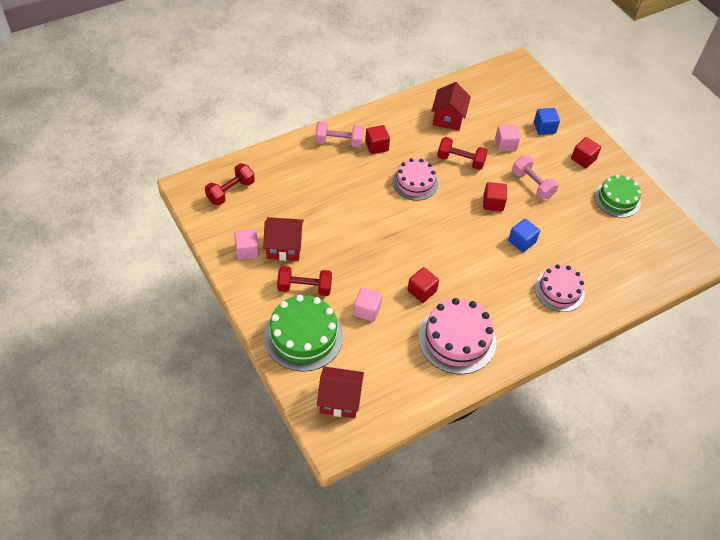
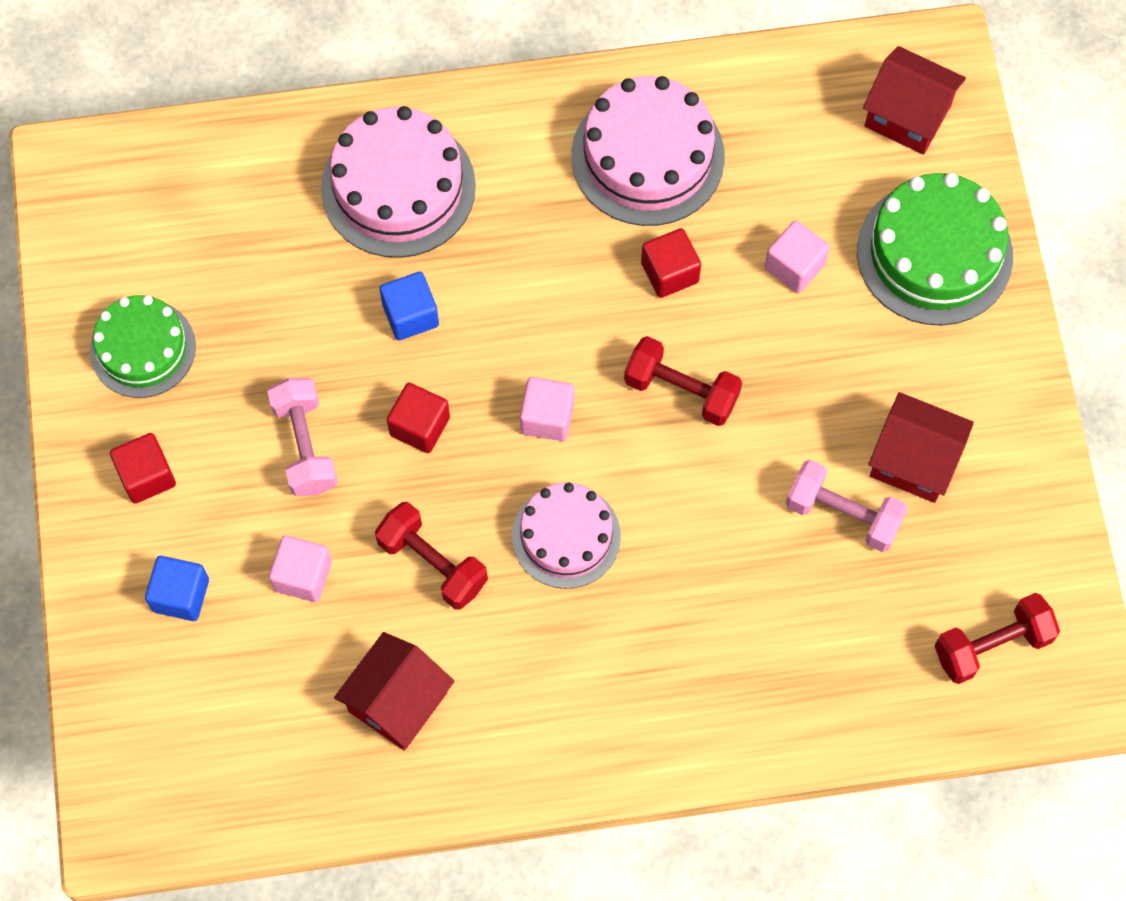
camera: 155 degrees left, 15 degrees up
pink cube [234,229,259,260] -> pink cube moved to [520,377,574,441]
red dumbbell [277,266,332,296] -> red dumbbell moved to [624,336,742,426]
pink dumbbell [315,121,363,147] -> pink dumbbell moved to [786,460,908,552]
red cube [365,125,390,154] -> none
pink cake [535,264,585,312] -> pink cake [321,106,476,258], size x1.50

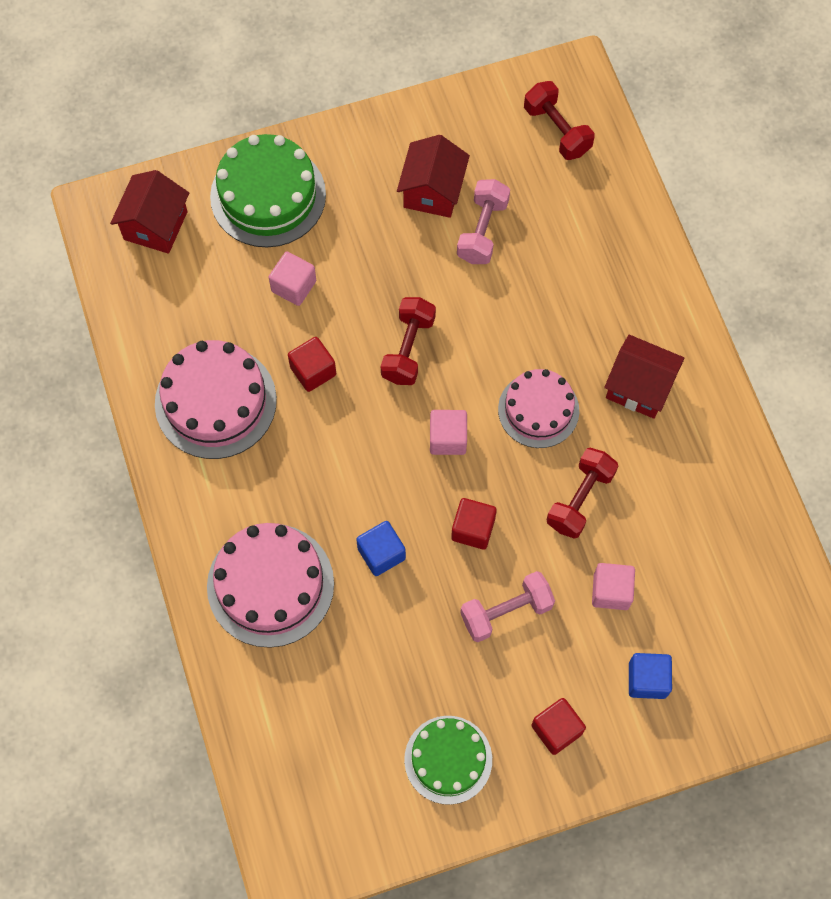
camera: 100 degrees left, 0 degrees up
red house [334,632,455,751] -> red house moved to [604,335,685,419]

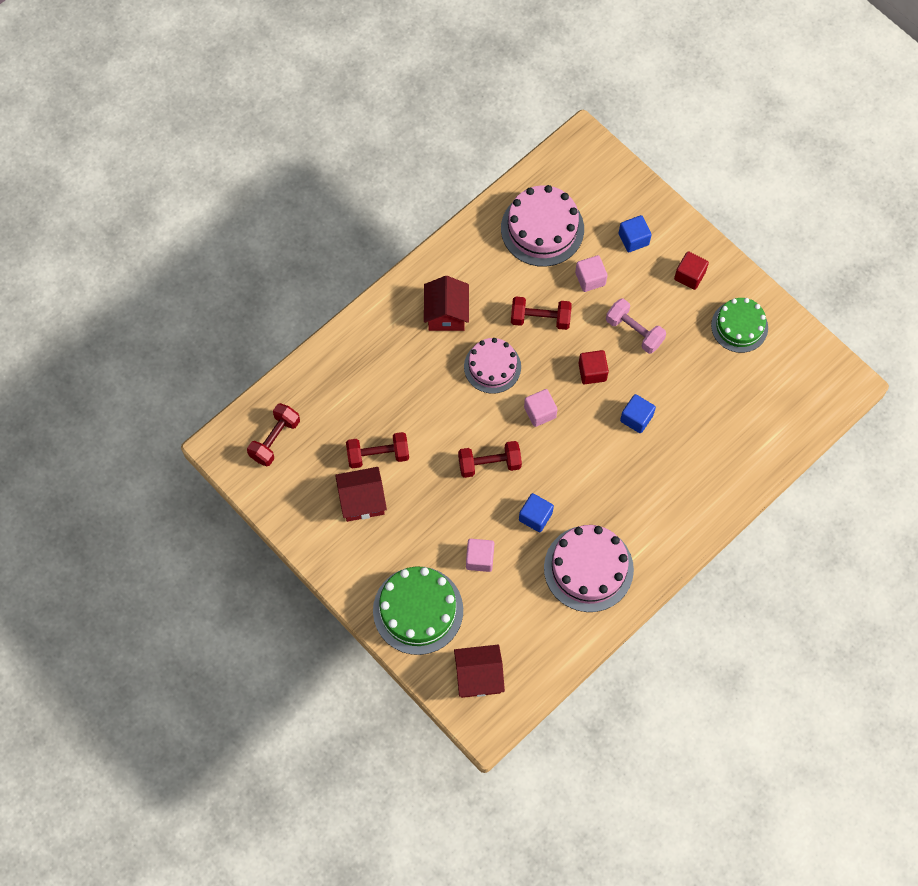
camera: 115 degrees left, 0 degrees up
pink cake [207,523,334,648] -> pink cake moved to [501,185,584,267]
red cube [288,337,336,392] -> blue cube [519,493,554,532]
pink dumbbell [457,179,510,264] -> red dumbbell [346,432,409,468]

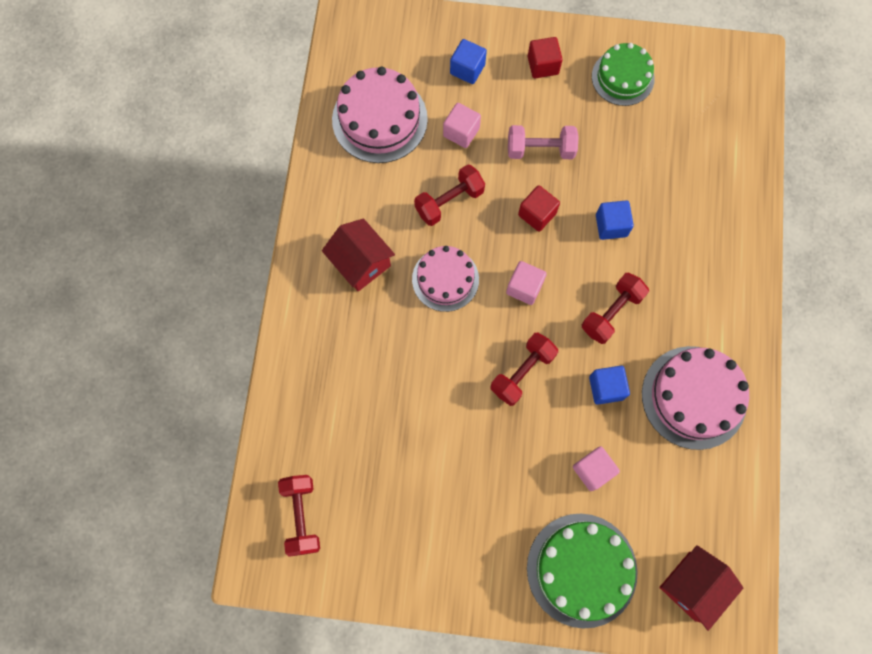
camera: 40 degrees left, 5 degrees up
red house [335,467,387,522] -> none
red dumbbell [346,432,409,468] -> red dumbbell moved to [582,273,649,344]

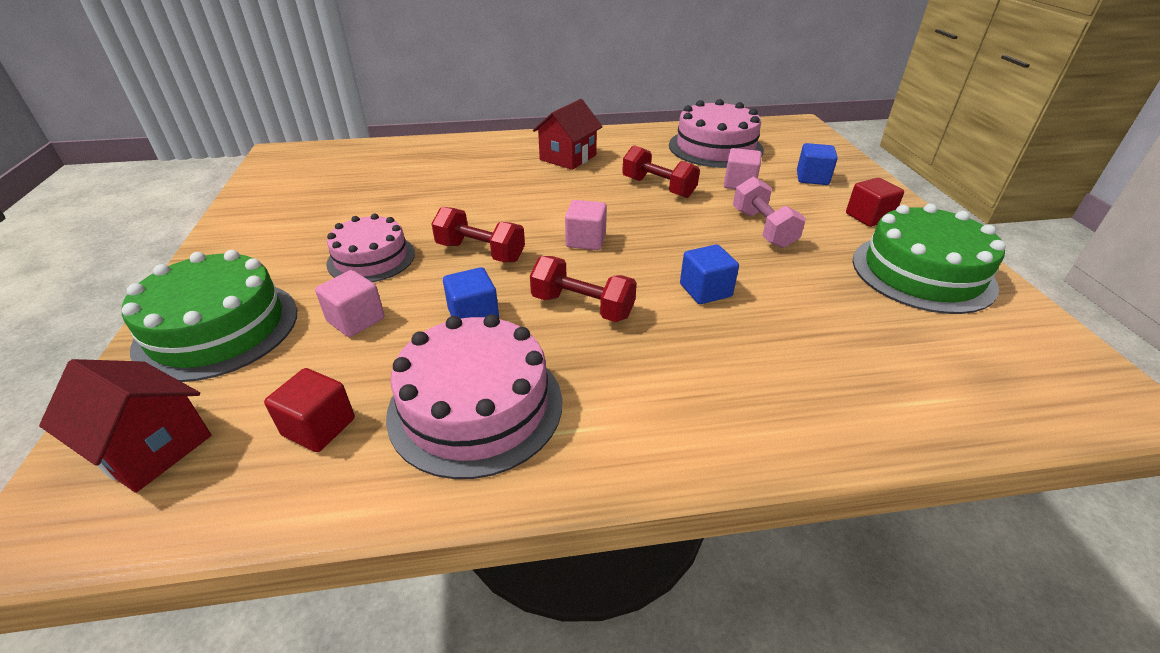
camera: 75 degrees right, 35 degrees down
red dumbbell [278,475,320,556] -> none
pink cake [412,246,479,312] -> pink cake moved to [326,214,415,282]
red cube [518,185,560,232] -> red cube moved to [264,368,355,452]
green cake [592,43,655,106] -> green cake [853,204,1006,314], size x1.50

